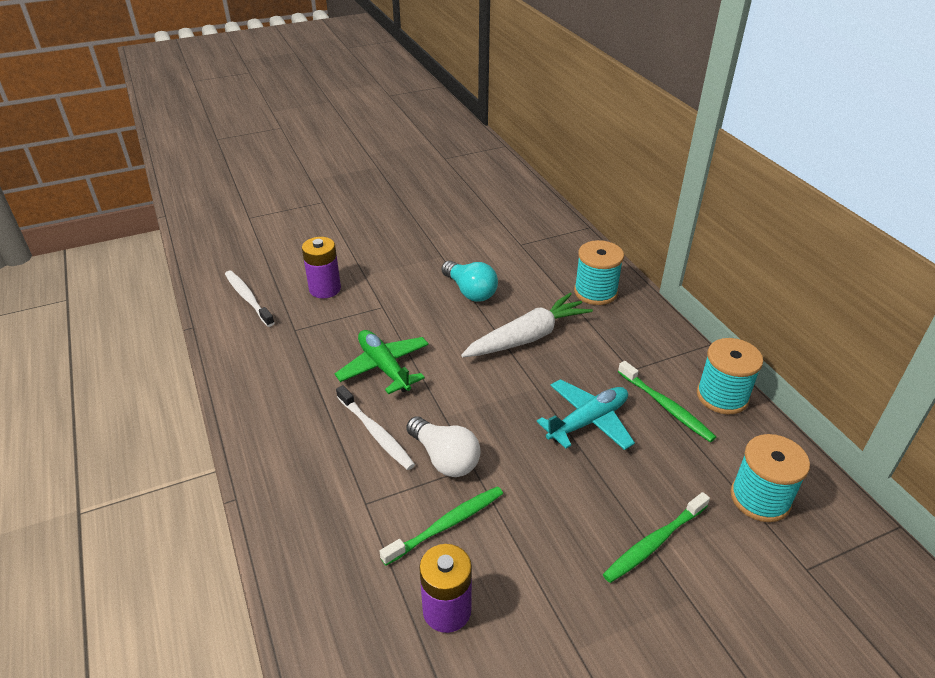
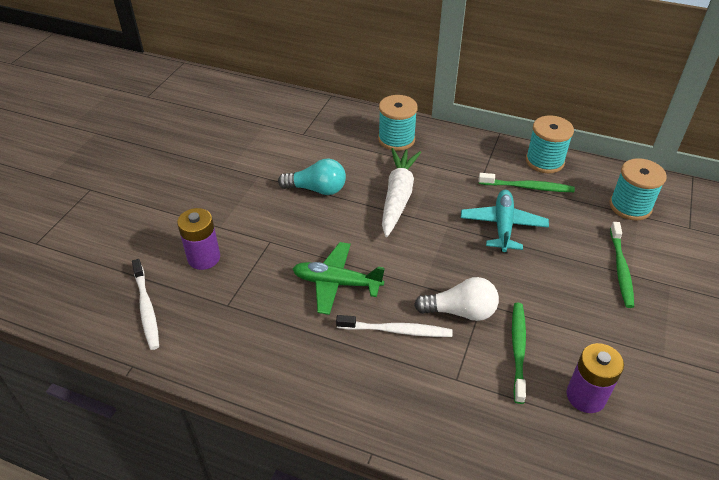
camera: 45 degrees left, 5 degrees up
white toothbrush [225,271,275,327] -> white toothbrush turned 120 degrees counterclockwise [132,259,159,350]

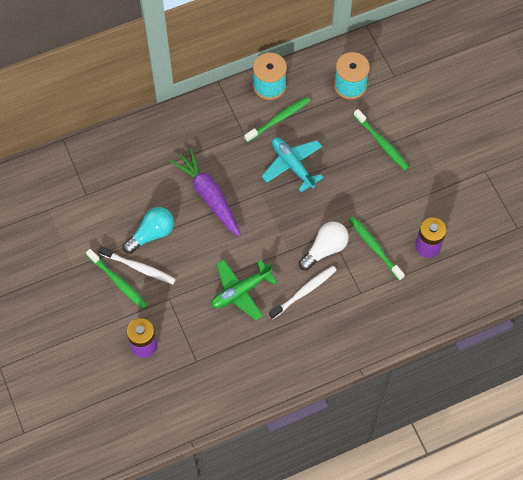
camera: 45 degrees left, 20 degrees up
white toothbrush [132,259,159,350] -> white toothbrush moved to [98,246,176,284]
turquoise spool [378,95,418,151] -> none
white carrot [382,148,421,237] -> purple carrot [169,148,241,237]
none -> green toothbrush [86,249,148,309]

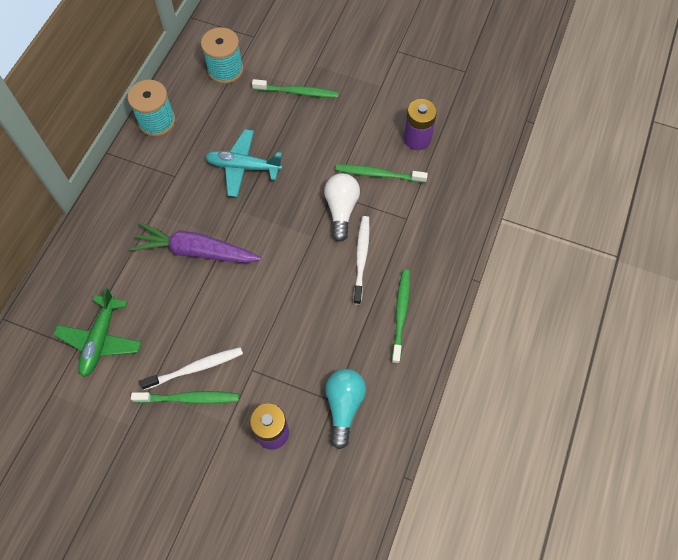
camera: 45 degrees left, 0 degrees up
turquoise light bulb [123,207,174,254] -> turquoise light bulb moved to [325,369,366,449]
green plane [211,259,277,321] -> green plane moved to [53,288,142,377]
green toothbrush [244,97,310,142] -> green toothbrush moved to [392,270,410,364]

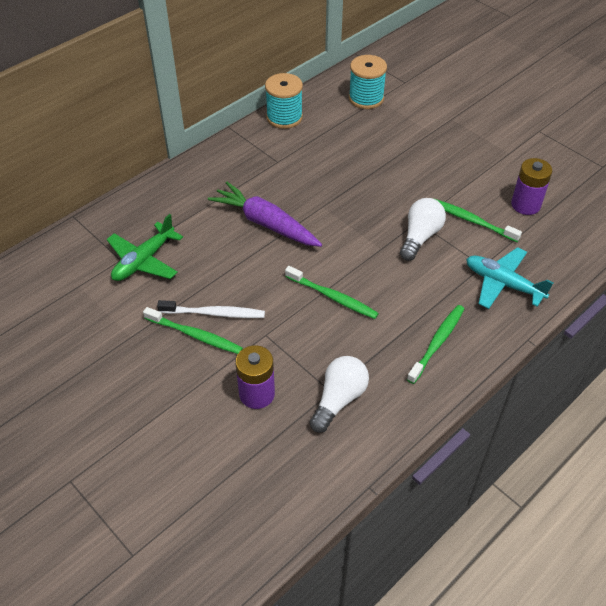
camera: 25 degrees right, 15 degrees down
turquoise plane [205,129,283,197] -> turquoise plane moved to [466,247,554,309]
green toothbrush [252,79,339,98] -> green toothbrush moved to [285,266,379,319]
turquoise light bulb [325,369,366,449] -> white light bulb [310,356,369,433]
white toothbrush [353,216,370,305] -> none

